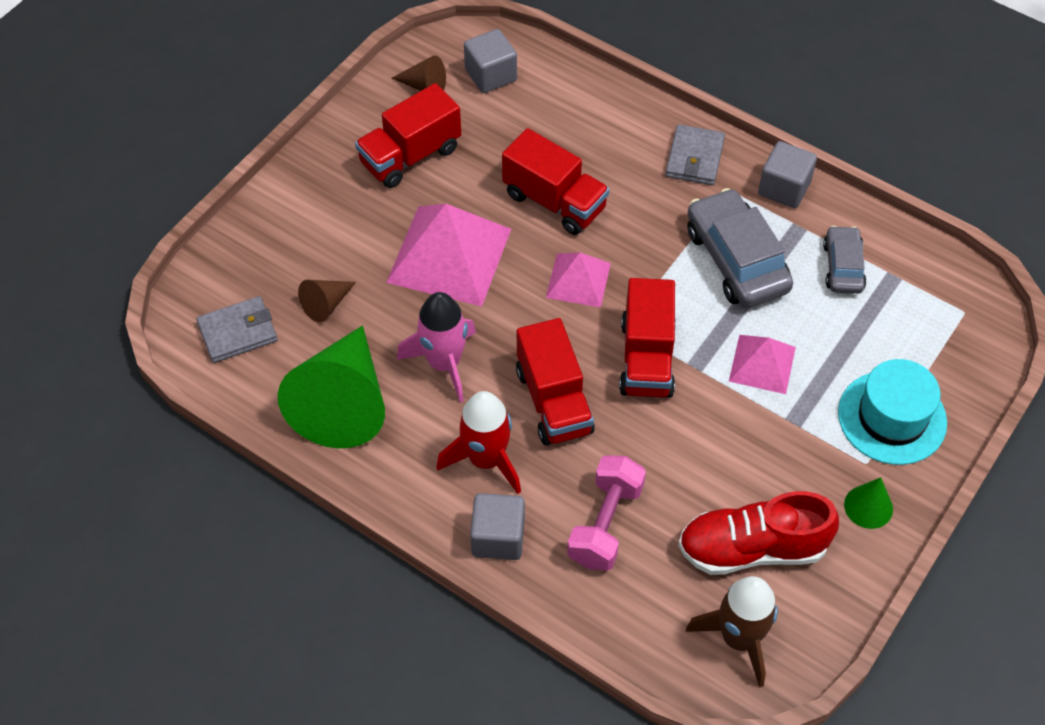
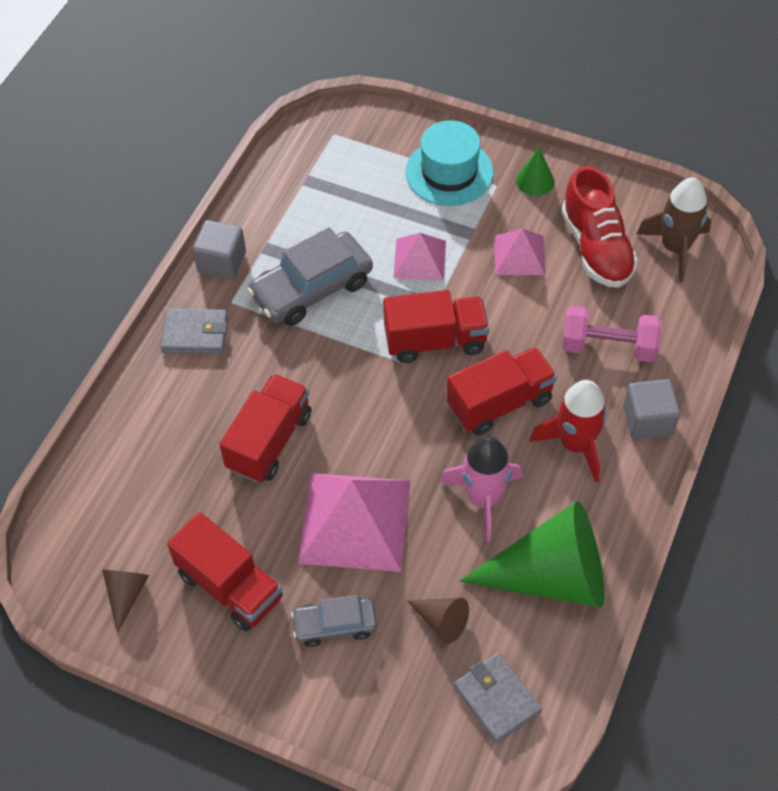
camera: 100 degrees left, 0 degrees up
grey cube [464,29,517,93] -> none
pink pyramid [546,253,611,308] -> pink pyramid moved to [494,229,546,275]
grey car [823,226,866,294] -> grey car moved to [291,595,377,647]

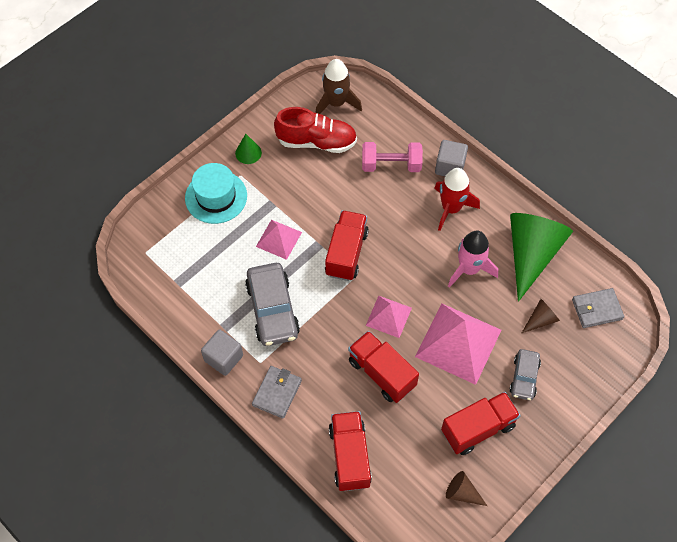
camera: 70 degrees left, 5 degrees up
red truck [447,347,557,435] -> red truck moved to [329,411,372,491]
pink pyramid [494,229,546,275] -> pink pyramid moved to [366,296,412,338]
pink dumbbell [562,306,662,362] -> pink dumbbell turned 60 degrees clockwise [362,142,423,172]

